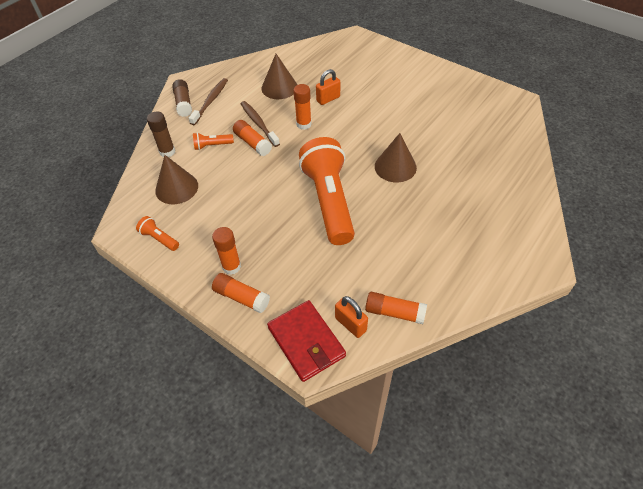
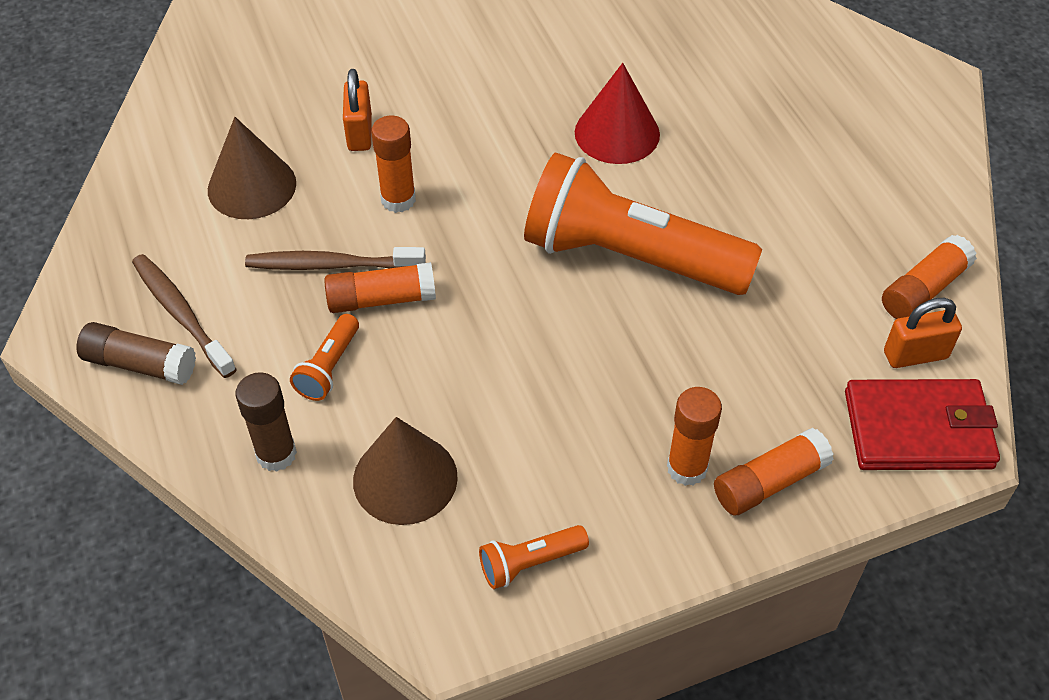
camera: 60 degrees left, 0 degrees up
brown cone [375,133,417,182] -> red cone [575,63,660,164]

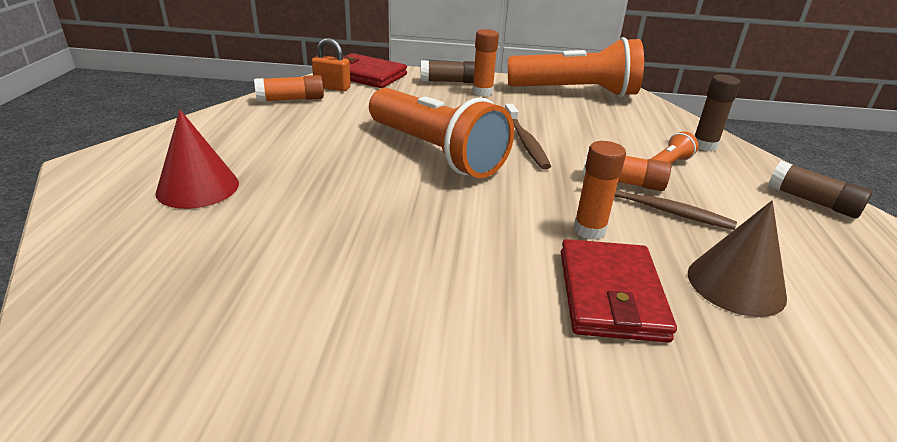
camera: 155 degrees left, 20 degrees down
brown toothbrush [132,254,237,378] -> brown toothbrush moved to [505,104,551,170]
orange padlock [343,69,372,151] -> red wallet [561,239,677,343]
brown cone [353,417,458,525] -> none
orange flashlight [479,525,589,589] -> orange flashlight [508,37,644,97], size x2.48
red cone [575,63,660,164] -> red cone moved to [155,110,239,209]
orange glue stick [714,428,834,515] -> brown glue stick [420,60,475,83]

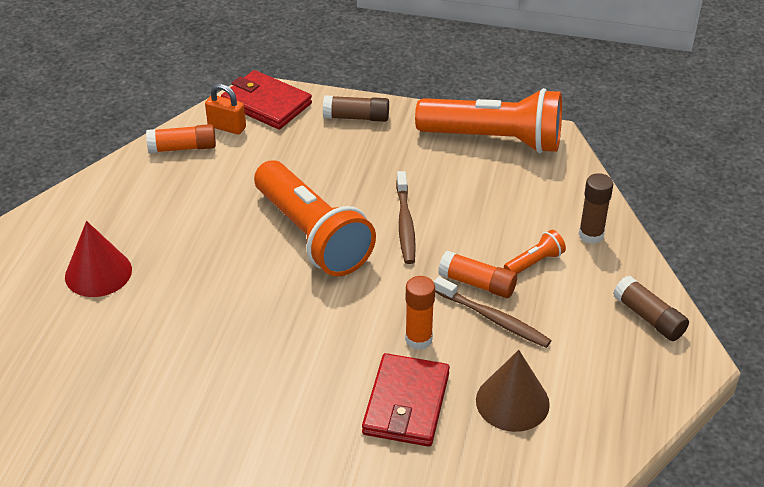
camera: 10 degrees right, 10 degrees up
orange glue stick [472,29,499,96] -> none

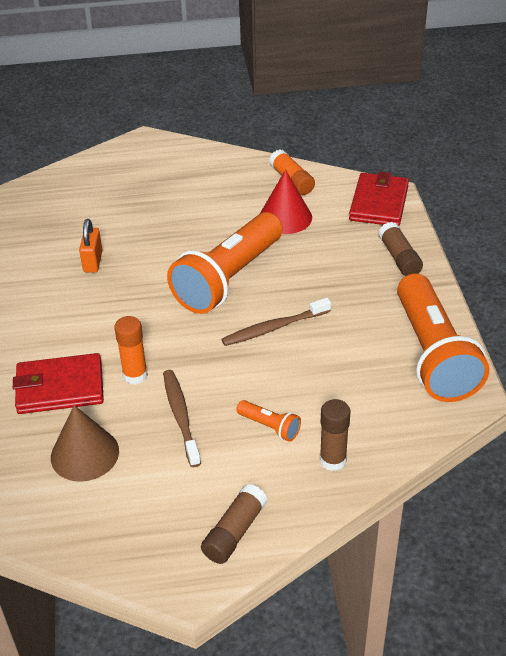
camera: 70 degrees right, 0 degrees up
red cone [65,221,132,297] -> red cone moved to [260,170,312,234]
orange padlock [205,84,246,135] -> orange padlock moved to [79,219,103,272]
brown toothbrush [434,276,552,348] -> brown toothbrush turned 150 degrees clockwise [163,370,201,467]
orange glue stick [438,251,517,298] -> none

